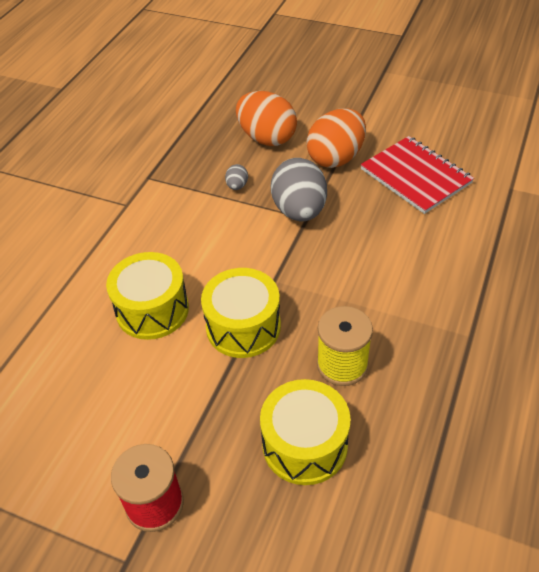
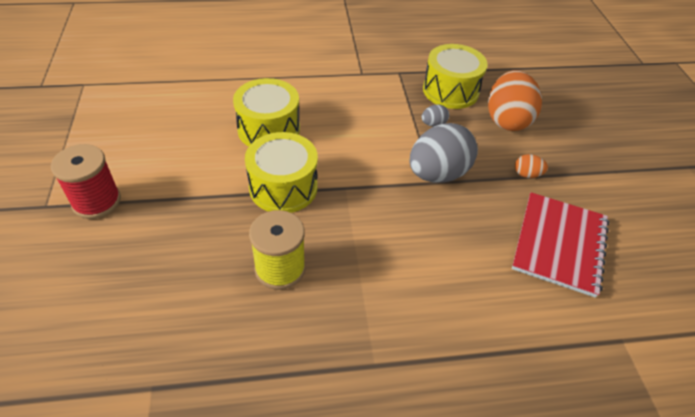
camera: 55 degrees right, 0 degrees up
yellow drum [260,379,351,485] -> yellow drum moved to [423,44,488,109]
orange egg [306,108,366,168] -> orange egg [515,154,548,178], size x0.43

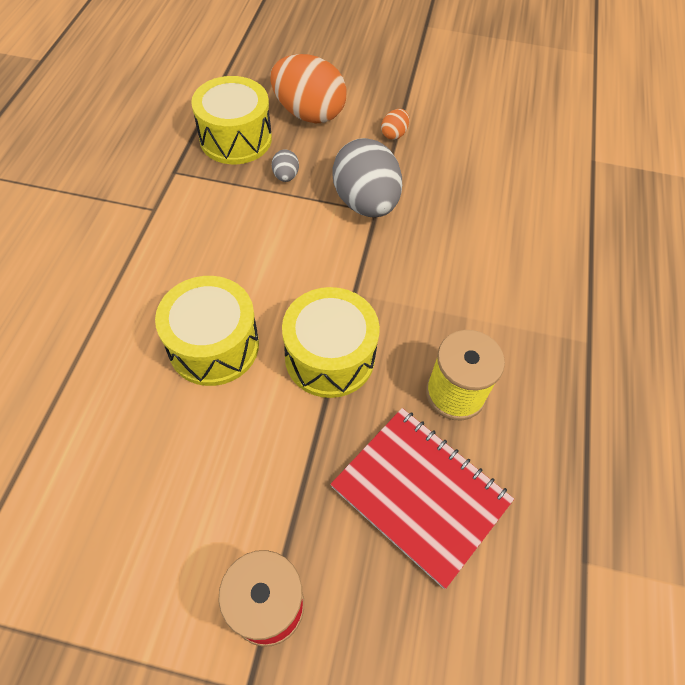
camera: 70 degrees left, 10 degrees up
red notebook [512,192,609,298] -> red notebook moved to [330,408,514,589]

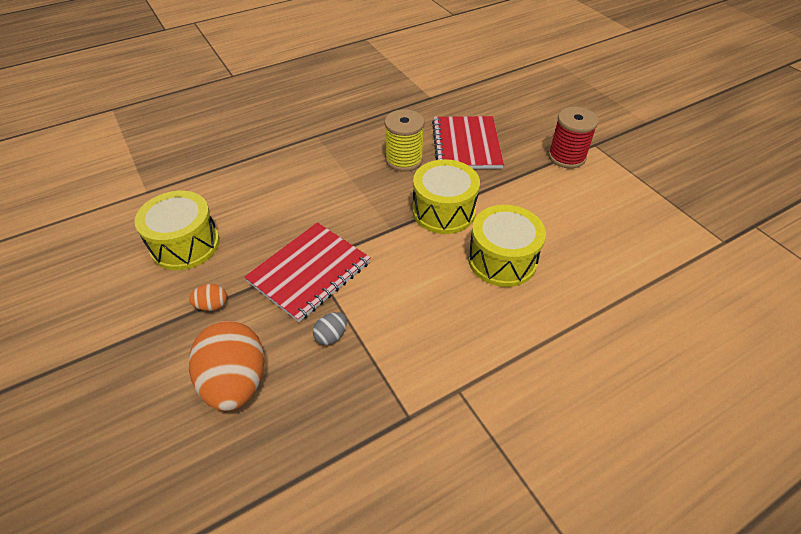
camera: 130 degrees left, 10 degrees down
yellow drum [191,76,272,164] -> yellow drum moved to [134,191,220,270]
grey egg [332,138,402,217] -> red notebook [244,222,371,322]

